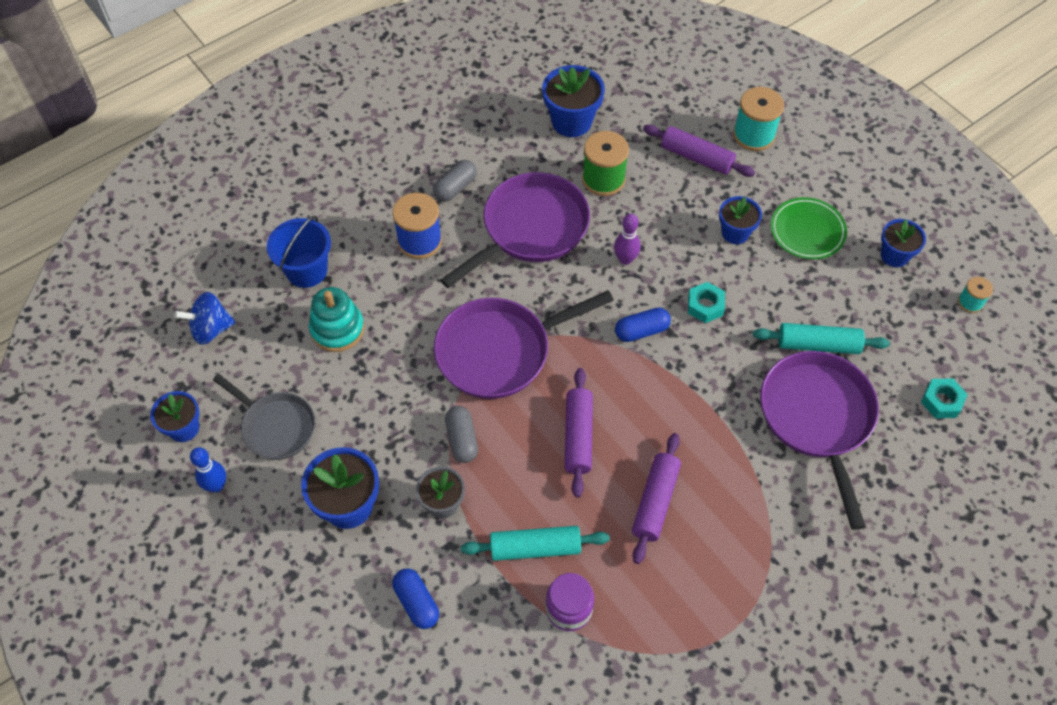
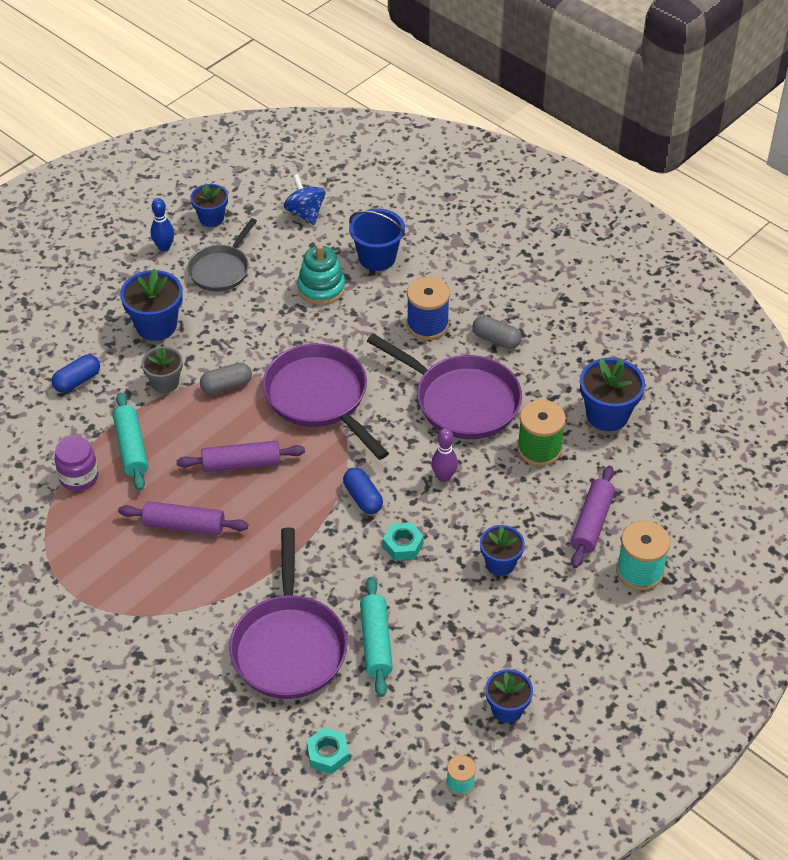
camera: 80 degrees right, 10 degrees down
purple pan [760,351,879,530] -> purple pan turned 105 degrees clockwise [229,527,348,699]
green plate [771,197,847,260] -> none

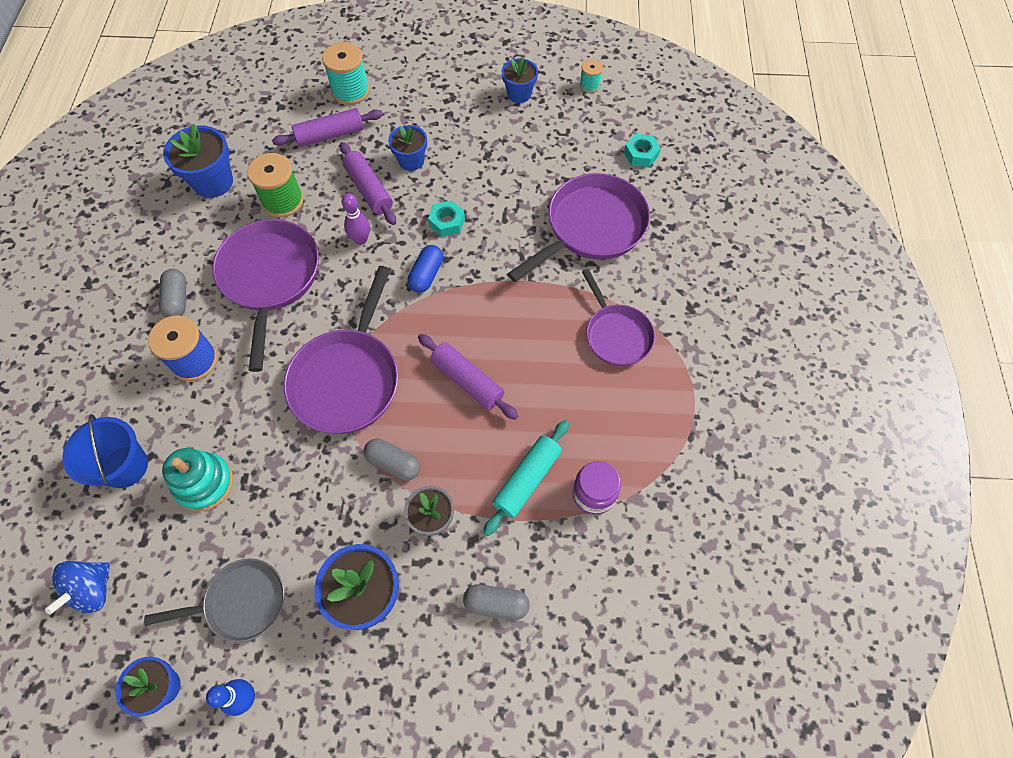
camera: 130 degrees left, 15 degrees up
blue capsule [52,355,100,393] -> grey capsule [463,584,530,620]
purple rolling pin [118,501,248,535] -> purple rolling pin moved to [340,142,396,225]
turquoise rolling pin [360,577,393,697] -> none
none -> purple pan [582,269,655,366]

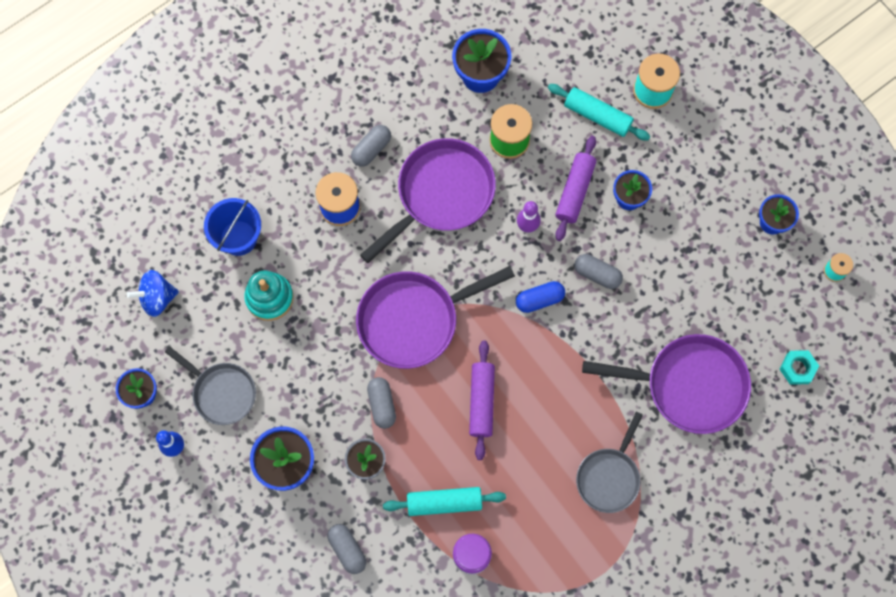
camera: 50 degrees right, 10 degrees up
purple rolling pin [272,108,383,147] -> turquoise rolling pin [548,84,650,141]
turquoise nut [428,200,465,237] -> grey capsule [575,254,623,289]
purple pan [582,269,655,366] -> grey pan [576,412,643,513]

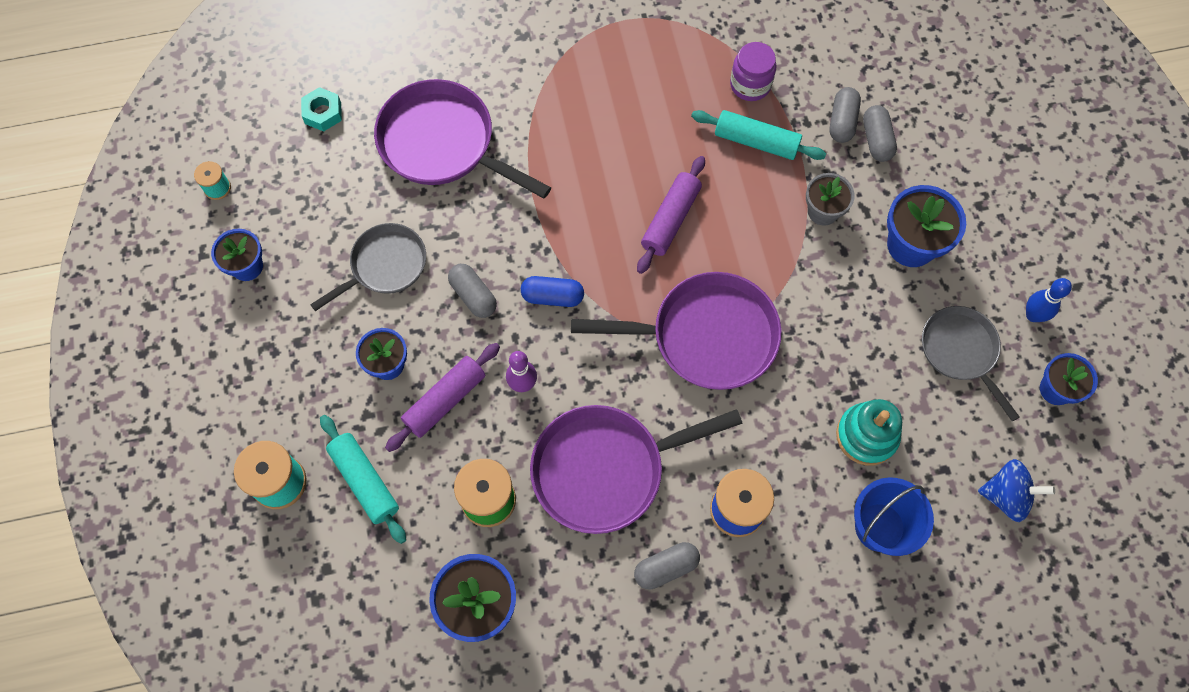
camera: 155 degrees left, 5 degrees down
grey capsule [367,377,396,429] -> grey capsule moved to [830,87,861,143]
grey pan [576,412,643,513] -> grey pan moved to [310,223,426,311]

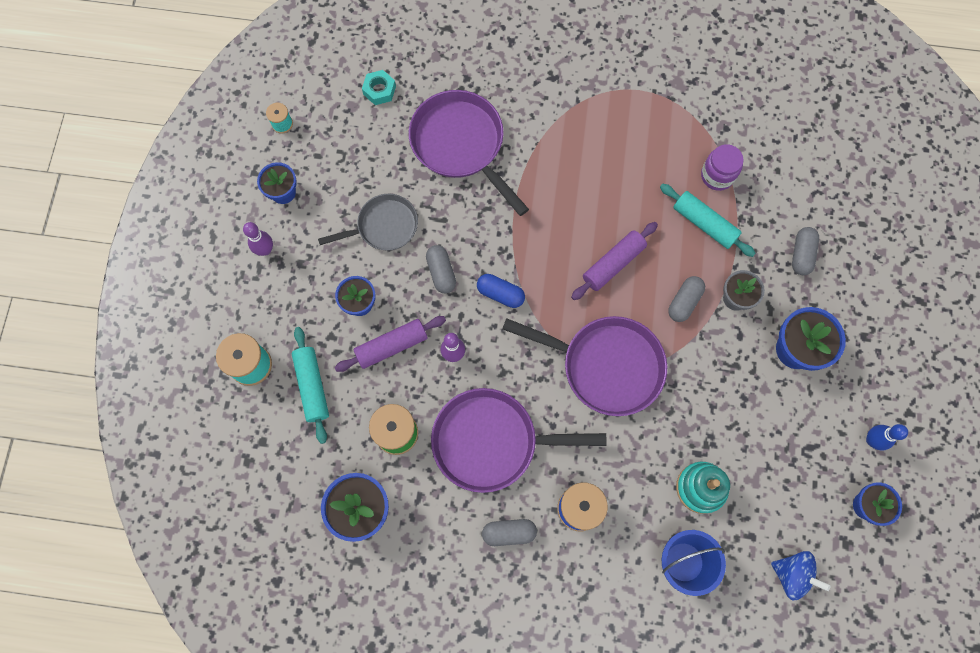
camera: 20 degrees right, 5 degrees up
grey capsule [830,87,861,143] -> grey capsule moved to [668,276,705,322]
grey pan [922,306,1020,421] -> none
none -> purple bowling pin [243,222,273,256]

